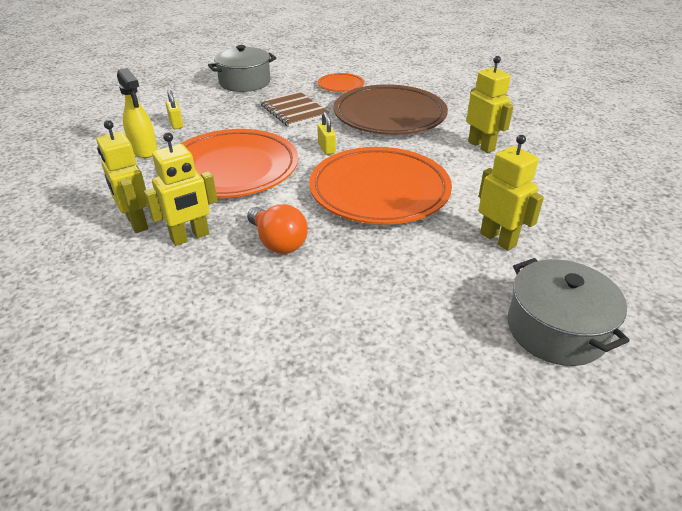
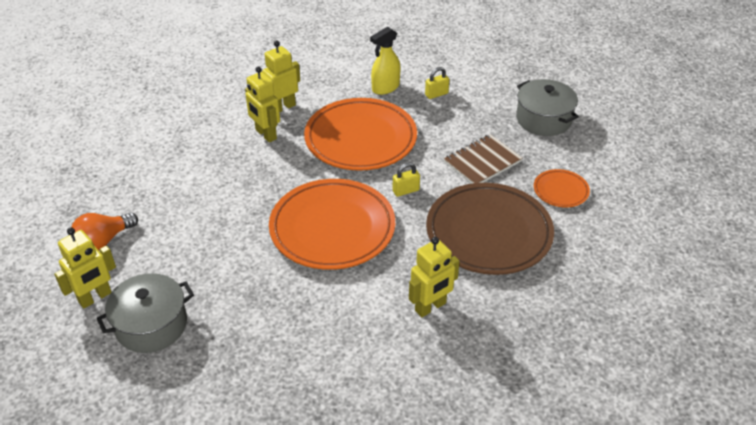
camera: 85 degrees right, 5 degrees up
orange light bulb [247,204,308,254] -> orange light bulb moved to [72,213,138,250]
yellow robot [479,135,544,251] -> yellow robot moved to [54,227,116,308]

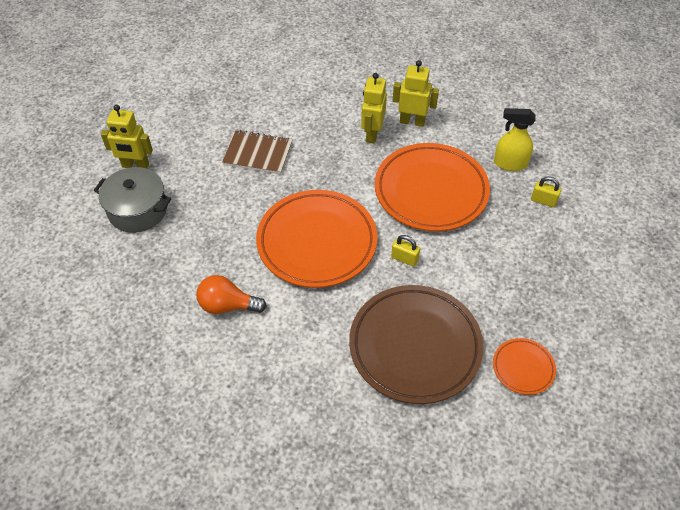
camera: 50 degrees right, 10 degrees up
orange light bulb [72,213,138,250] -> orange light bulb moved to [196,275,267,314]
yellow robot [409,237,460,317] -> none
brown notebook [444,134,523,184] -> brown notebook moved to [222,130,293,174]
grey pot [516,79,579,136] -> none

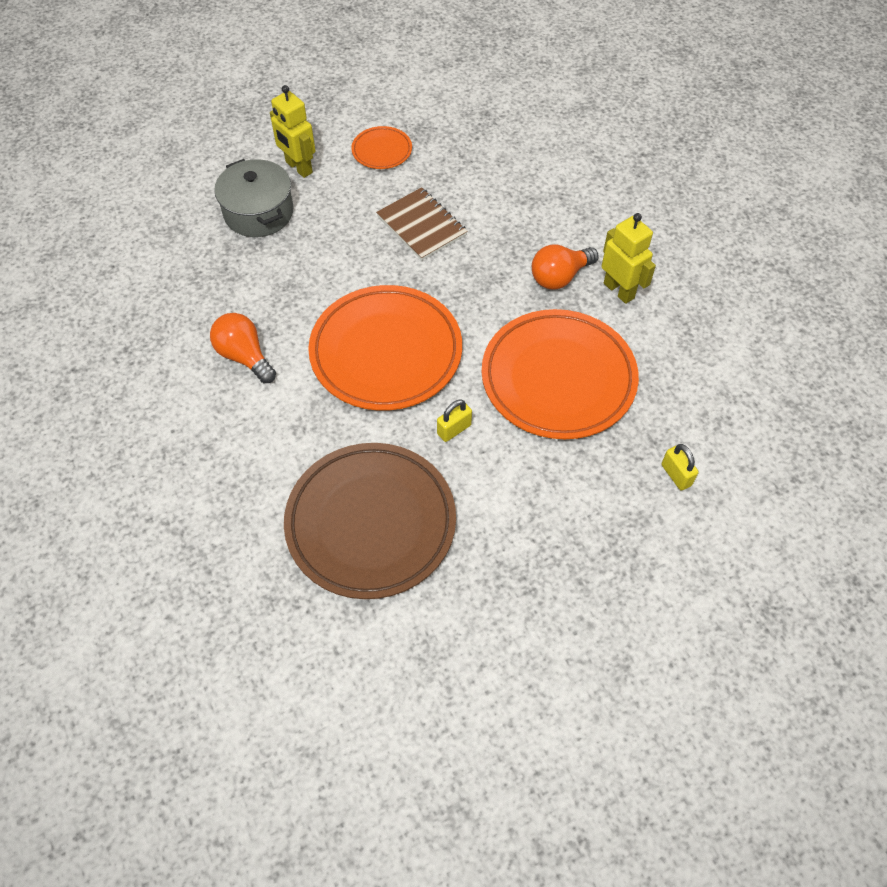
camera: 40 degrees right, 5 degrees up
yellow robot [361,73,387,143] -> orange light bulb [532,244,599,290]
yellow padlock [391,235,420,267] -> yellow padlock turned 75 degrees clockwise [437,399,472,442]
orange plate [493,338,556,395] -> orange plate moved to [351,126,412,169]
yellow spray bottle [494,108,536,171] -> none

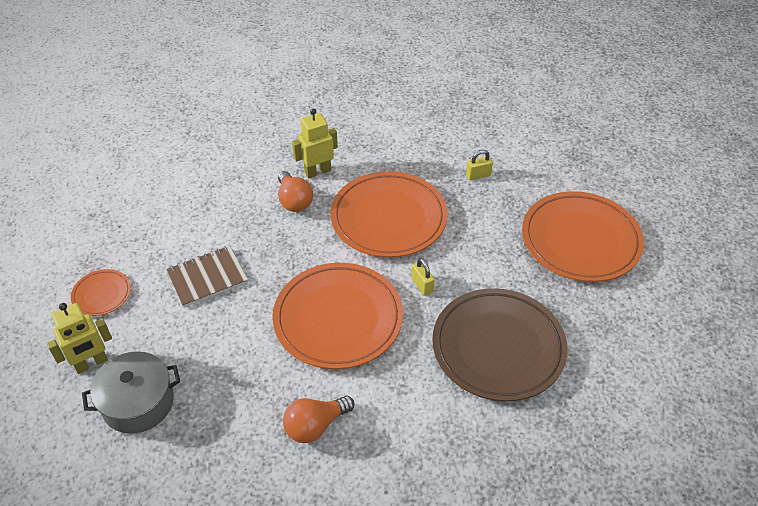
camera: 80 degrees left, 10 degrees down
none -> orange plate [522,191,644,282]

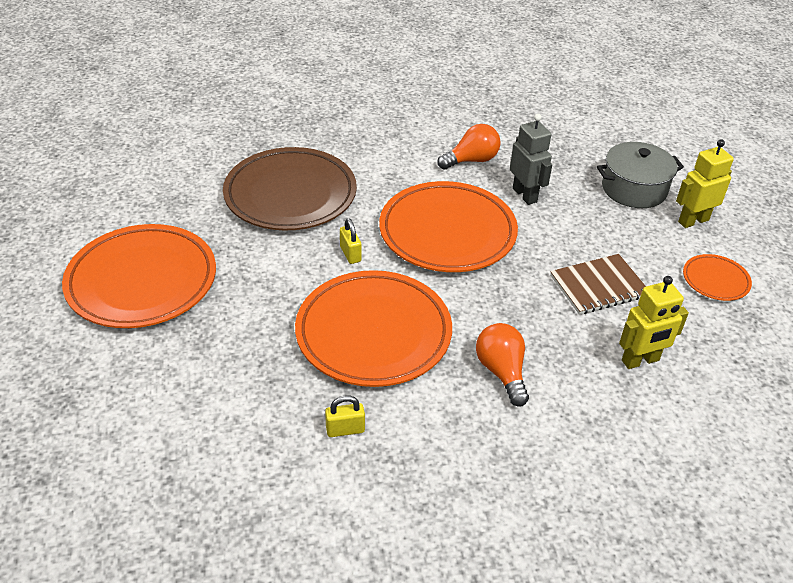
camera: 175 degrees left, 5 degrees down
yellow robot [292,109,338,179] -> yellow robot moved to [619,276,689,369]
yellow padlock [466,150,493,180] -> yellow padlock moved to [325,395,365,437]
none -> grey robot [510,114,552,205]

